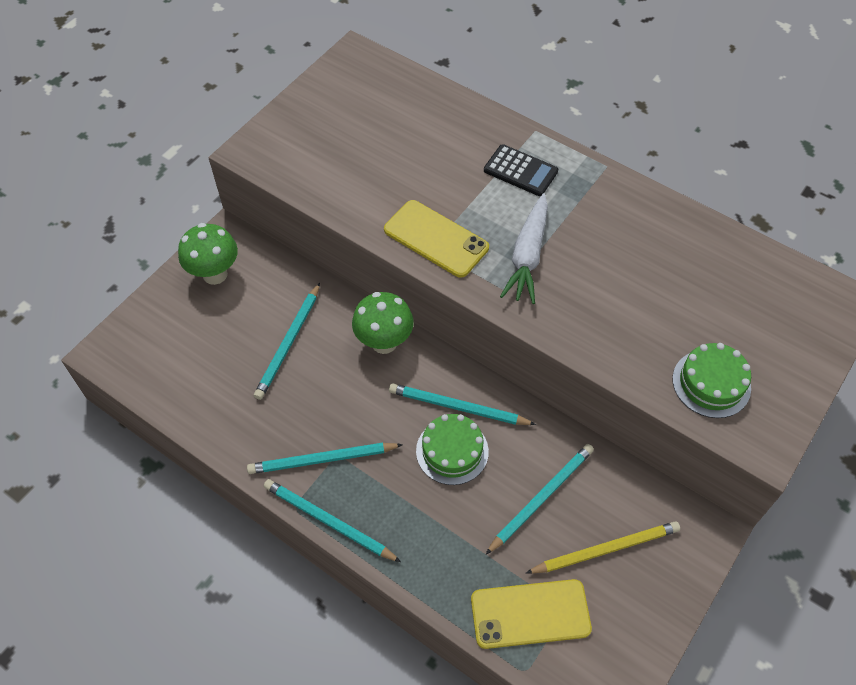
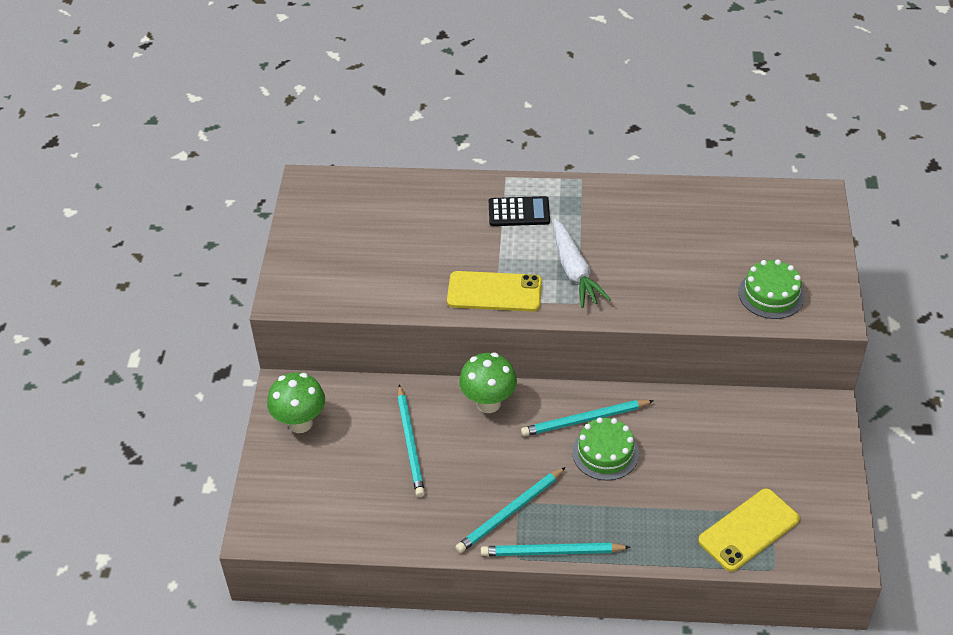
camera: 30 degrees left, 10 degrees down
turquoise pencil [485,444,594,555] -> none
yellow pencil [526,521,680,574] -> none

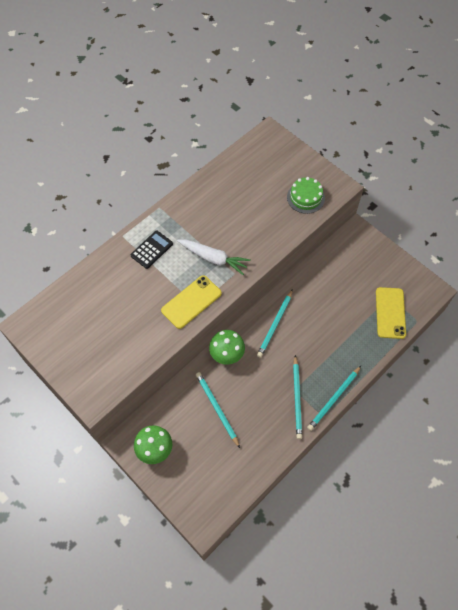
camera: 50 degrees left, 15 degrees up
turquoise pencil [397,384,425,497] -> turquoise pencil turned 150 degrees counterclockwise [196,372,240,448]
green cake [572,417,639,481] -> none

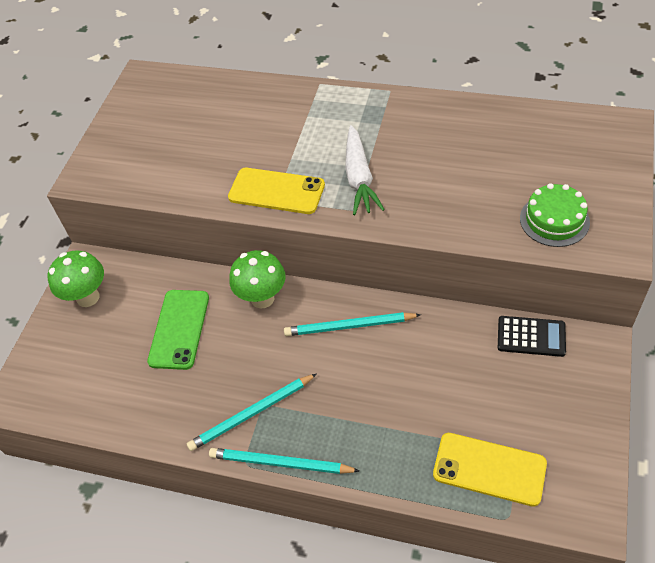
camera: 65 degrees right, 10 degrees down
black calculator [131,230,173,269] -> black calculator moved to [498,316,566,357]
turquoise pencil [196,372,240,448] -> green phone [147,290,209,370]
yellow phone [376,287,406,339] -> yellow phone turned 45 degrees clockwise [433,433,547,507]

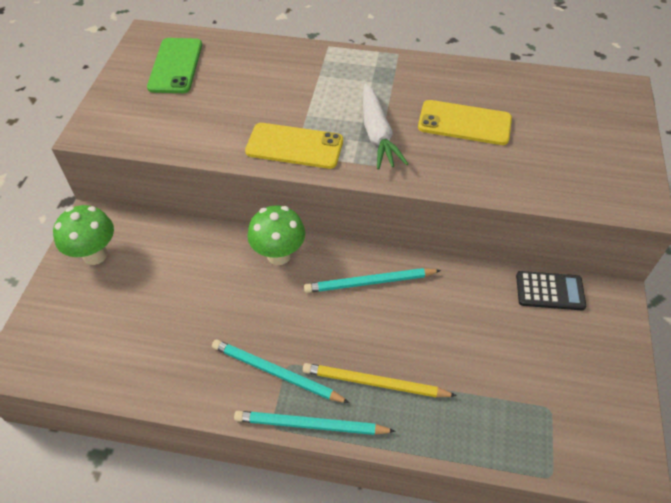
camera: 10 degrees left, 0 degrees up
green phone [147,290,209,370] -> green phone moved to [147,38,202,93]
turquoise pencil [187,374,317,451] -> turquoise pencil turned 60 degrees clockwise [212,339,350,403]
yellow phone [433,433,547,507] -> yellow phone moved to [418,100,512,145]
green cake [520,183,590,247] -> none
none -> yellow pencil [303,363,457,397]

